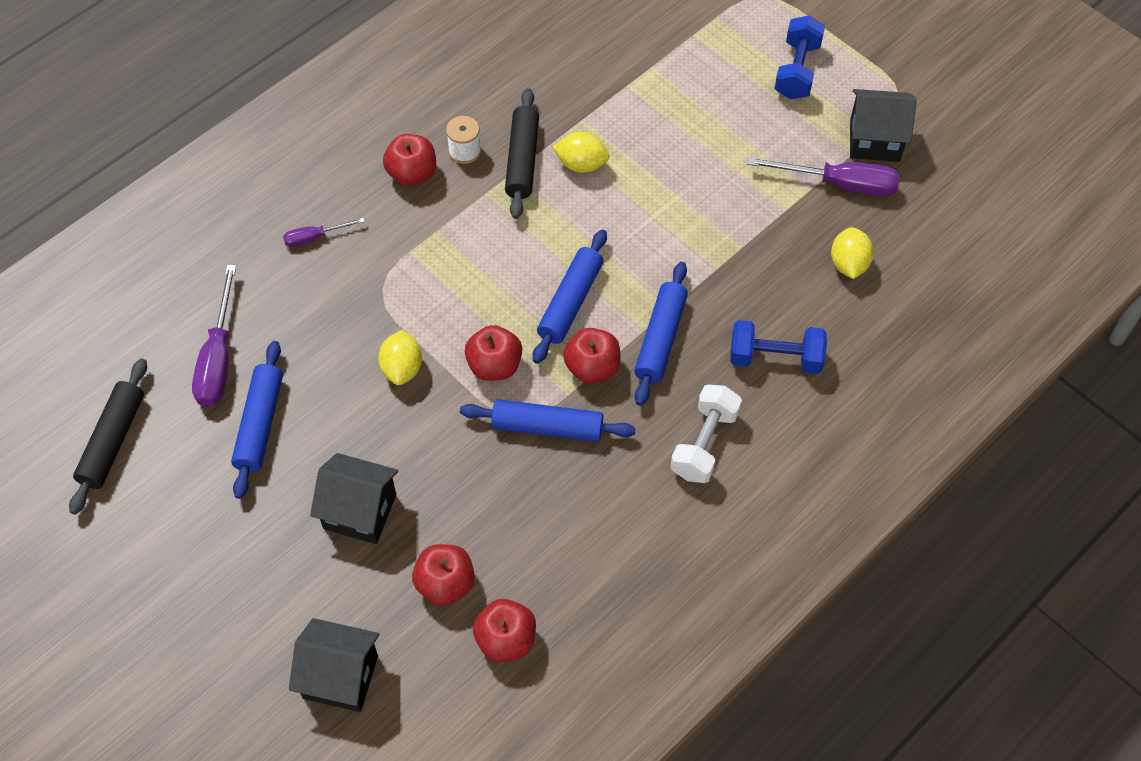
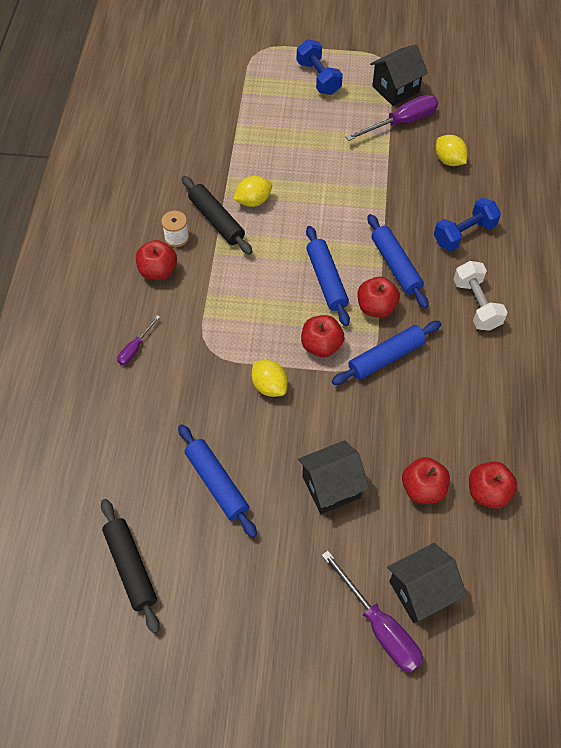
camera: 40 degrees left, 0 degrees up
purple screwdriver [192,265,236,407] -> purple screwdriver moved to [322,550,423,673]

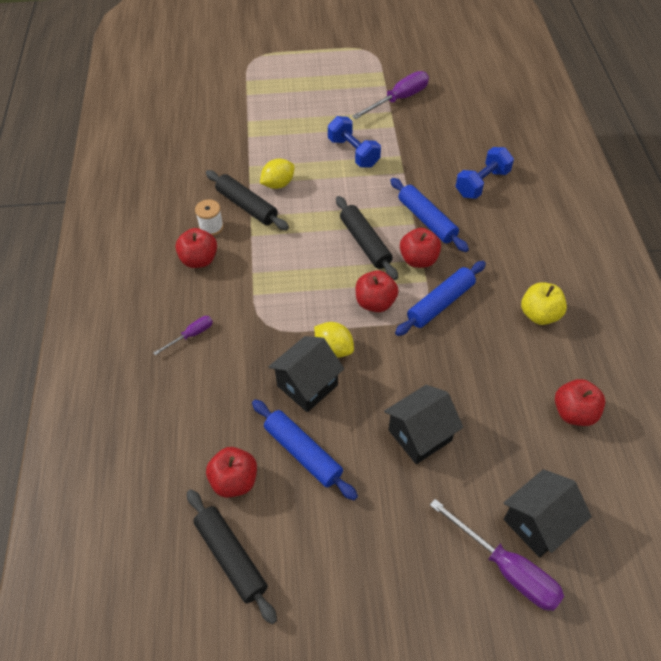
camera: 10 degrees left, 5 degrees down
purple screwdriver [117,315,160,365] -> purple screwdriver turned 150 degrees counterclockwise [153,316,213,355]
blue dumbbell [297,39,343,95] -> blue dumbbell moved to [328,116,381,168]
blue rolling pin [306,226,350,326] -> black rolling pin [336,196,398,280]
black house [370,44,428,106] -> black house moved to [268,336,344,412]
red apple [402,457,450,504] -> red apple moved to [206,447,257,498]
yellow lemon [436,135,468,166] -> none
white dumbbell [453,261,508,331] -> none
none -> yellow apple [521,282,567,325]

